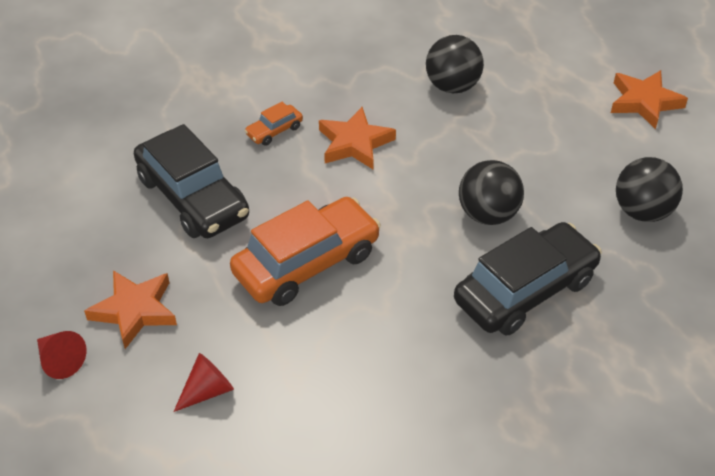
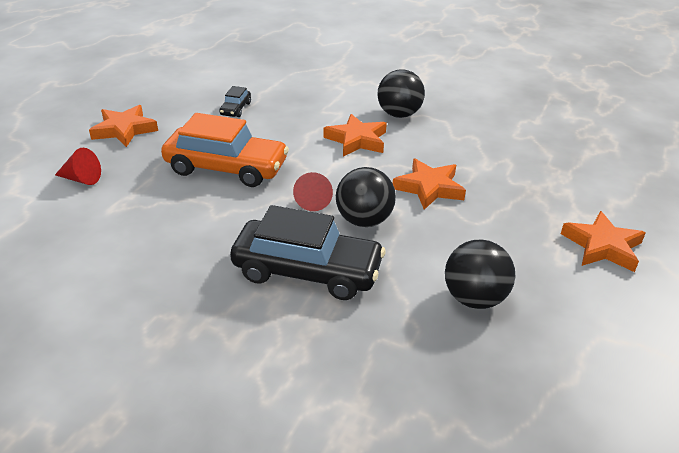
camera: 50 degrees right, 10 degrees down
red cone [37,331,87,379] -> red cone moved to [293,172,333,211]
black car [134,124,249,238] -> black car [219,86,251,117], size x0.44
orange car [245,102,303,146] -> none
black ball [426,35,484,93] -> black ball moved to [377,69,425,118]
none -> orange star [393,159,466,210]

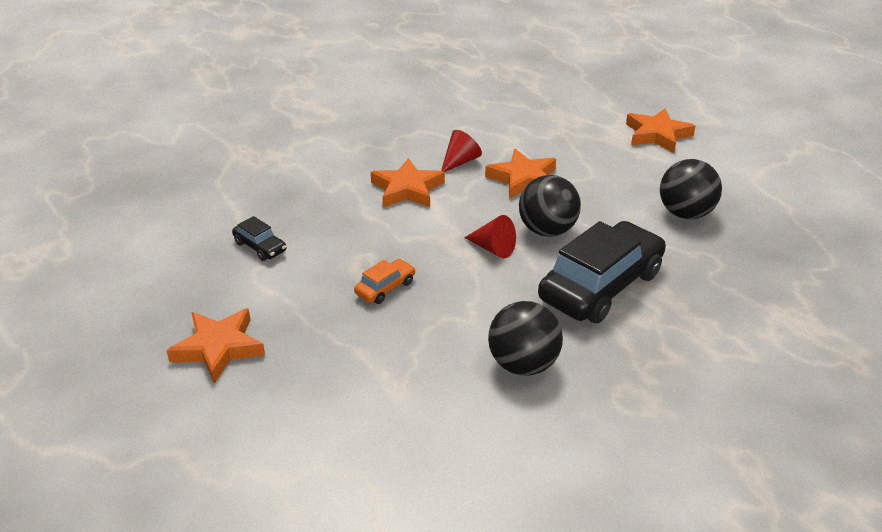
camera: 60 degrees left, 0 degrees up
red cone [55,148,101,185] -> red cone moved to [441,130,482,172]
orange car [161,113,289,187] -> orange car [354,259,415,304], size x0.44
black ball [377,69,425,118] -> black ball moved to [488,301,563,375]

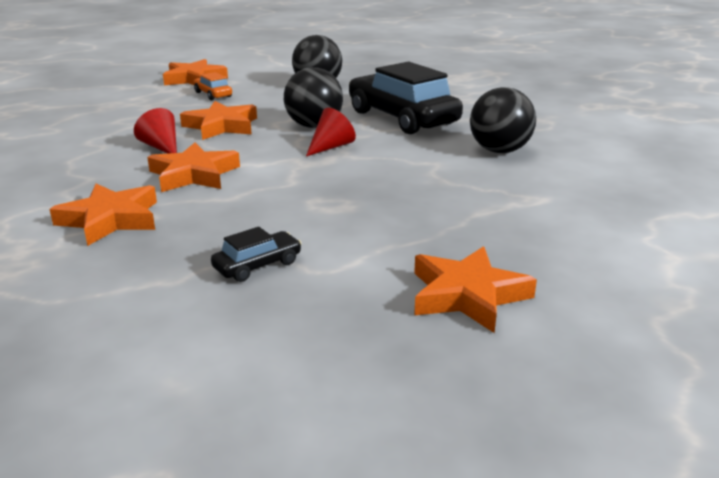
camera: 80 degrees left, 10 degrees down
orange car [354,259,415,304] -> orange car moved to [194,72,232,100]
none -> orange star [50,184,157,246]

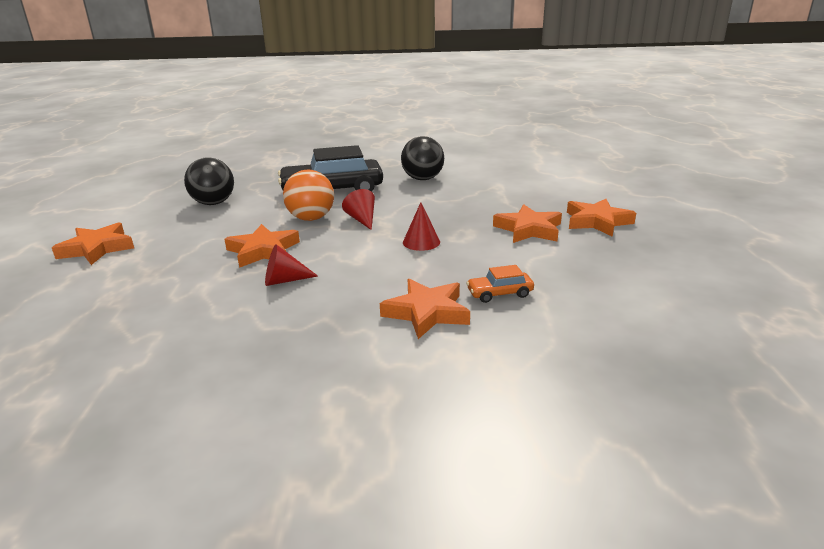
camera: 65 degrees left, 0 degrees up
orange star [147,143,240,192] -> orange star moved to [493,204,562,243]
orange car [194,72,232,100] -> orange car moved to [466,265,534,303]
black car [211,227,302,282] -> none
black ball [284,67,343,128] -> orange ball [283,170,334,221]
none -> red cone [403,202,440,251]

